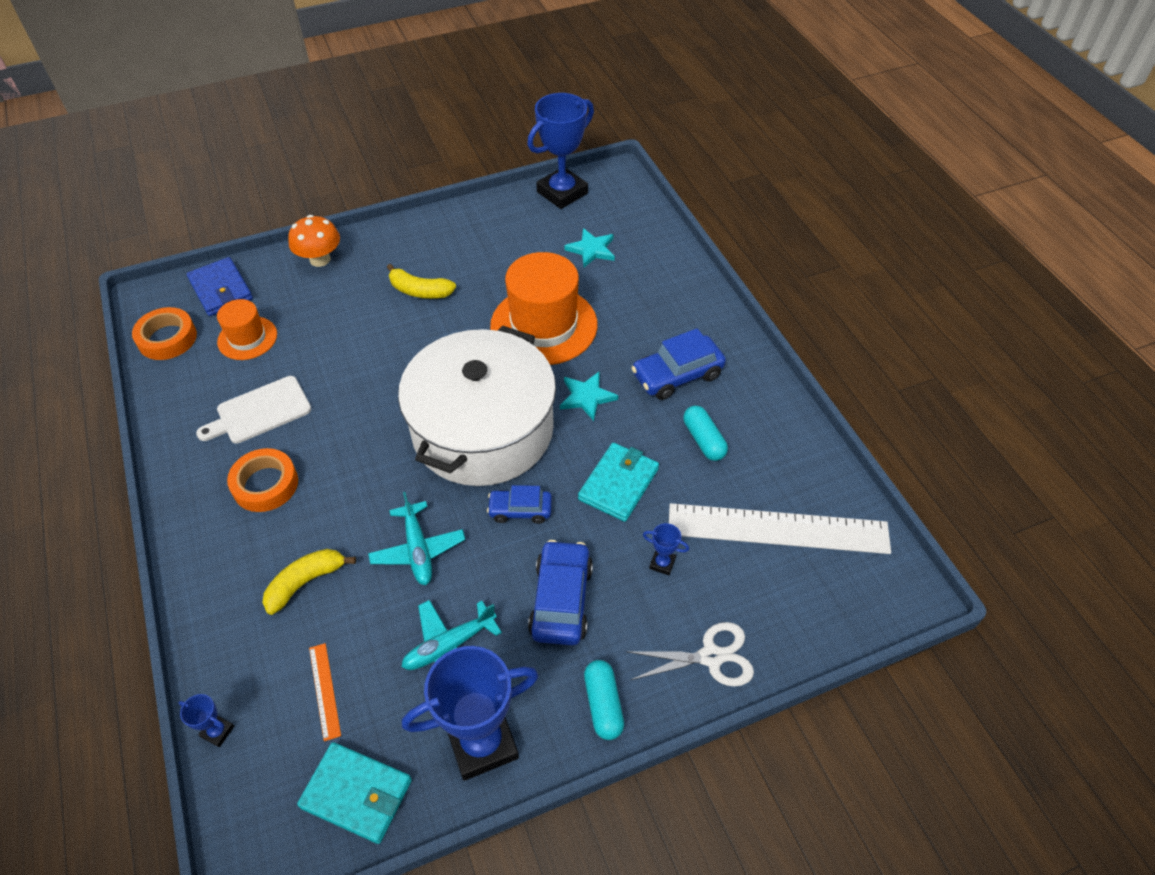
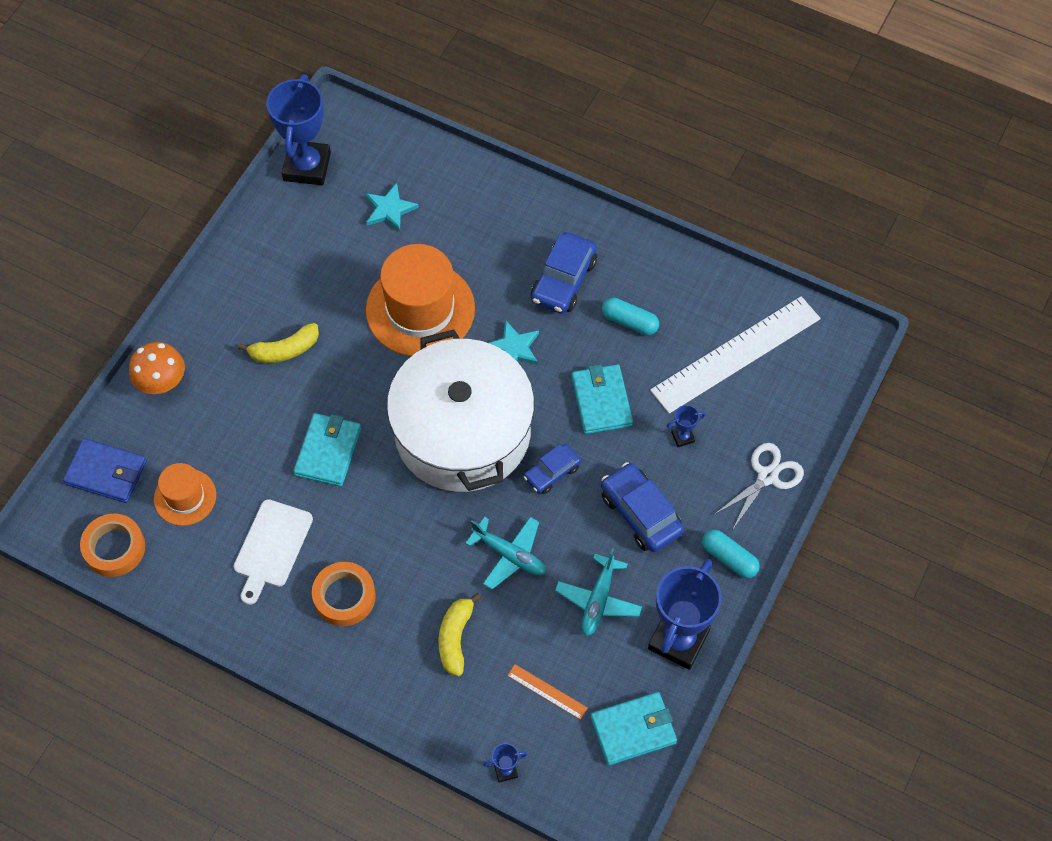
camera: 40 degrees left, 10 degrees up
none -> turquoise wallet [293,413,361,487]

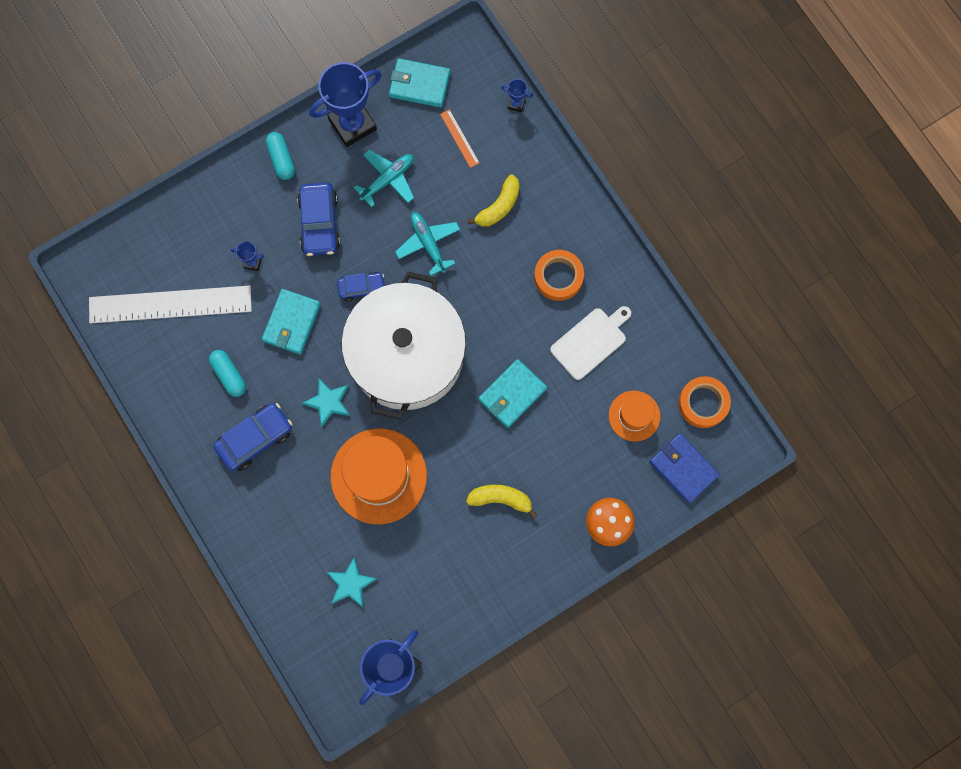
camera: 150 degrees left, 15 degrees up
white scissors [714,443,804,529] -> none

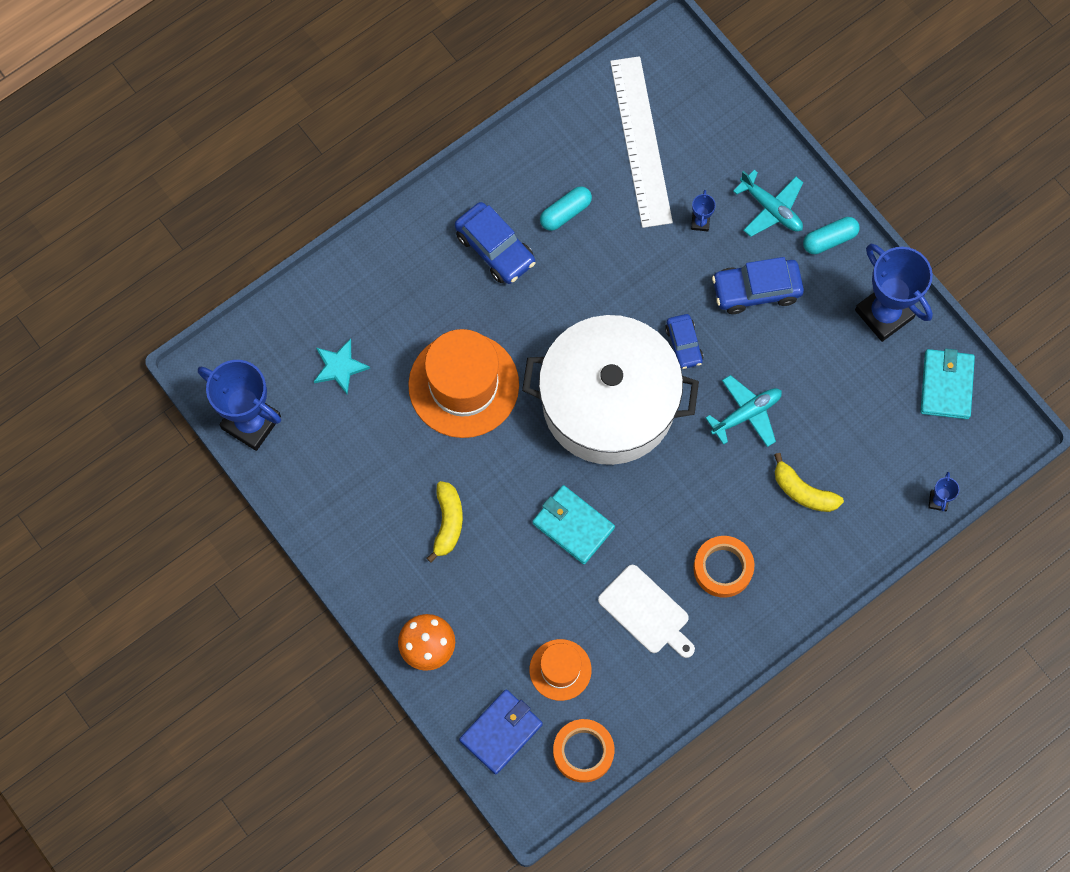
camera: 85 degrees right, 5 degrees down
turquoise wallet [262,289,321,354] -> none
turquoise star [302,378,350,427] -> none
turquoise plane [354,150,414,207] -> turquoise plane moved to [733,170,803,237]
orange ruler [440,109,479,168] -> none

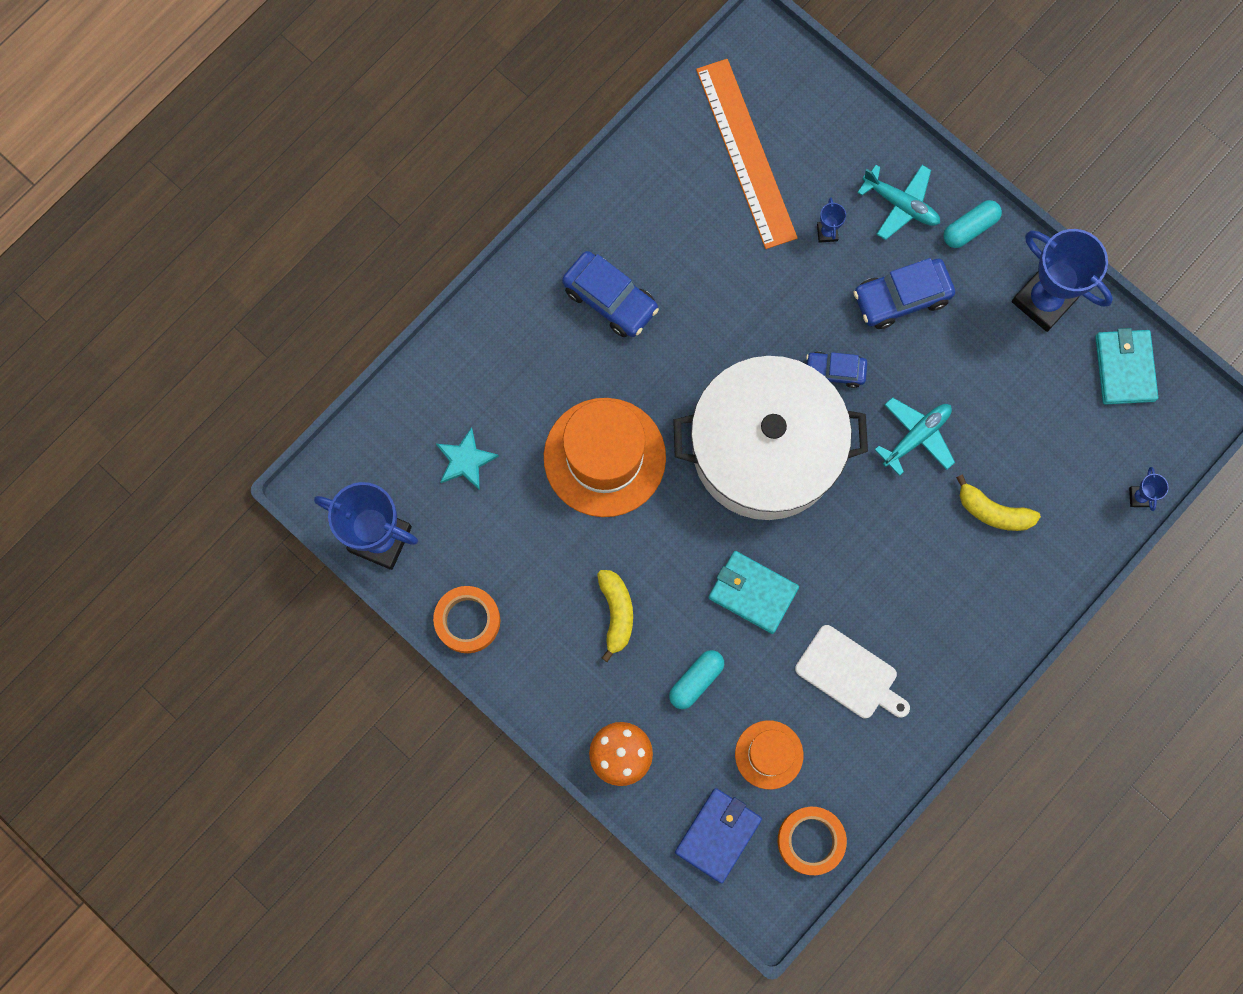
camera: 10 degrees left, 5 degrees up
turquoise capsule [540,186,592,231] -> turquoise capsule moved to [669,650,724,709]
white ruler [610,56,673,228] -> orange ruler [696,59,798,249]
blue car [665,314,704,369] -> blue car turned 120 degrees clockwise [806,352,867,388]
orange tape [693,536,754,598] -> orange tape moved to [433,586,500,653]

